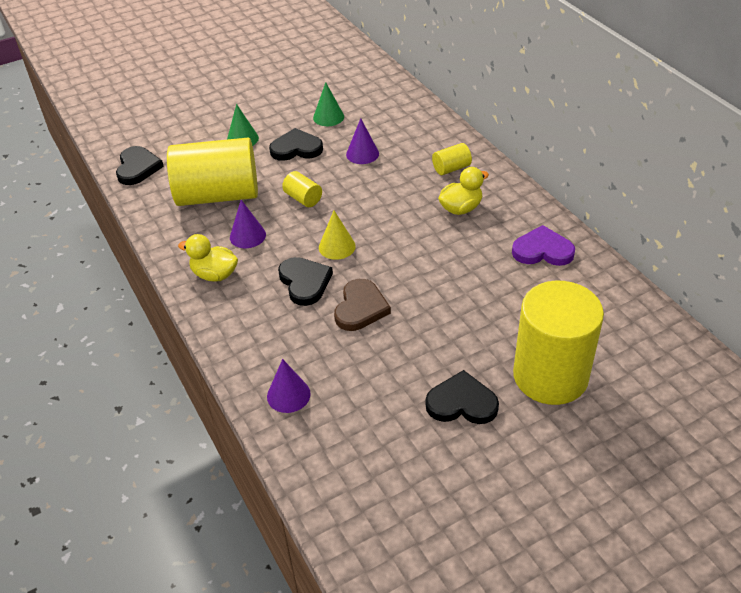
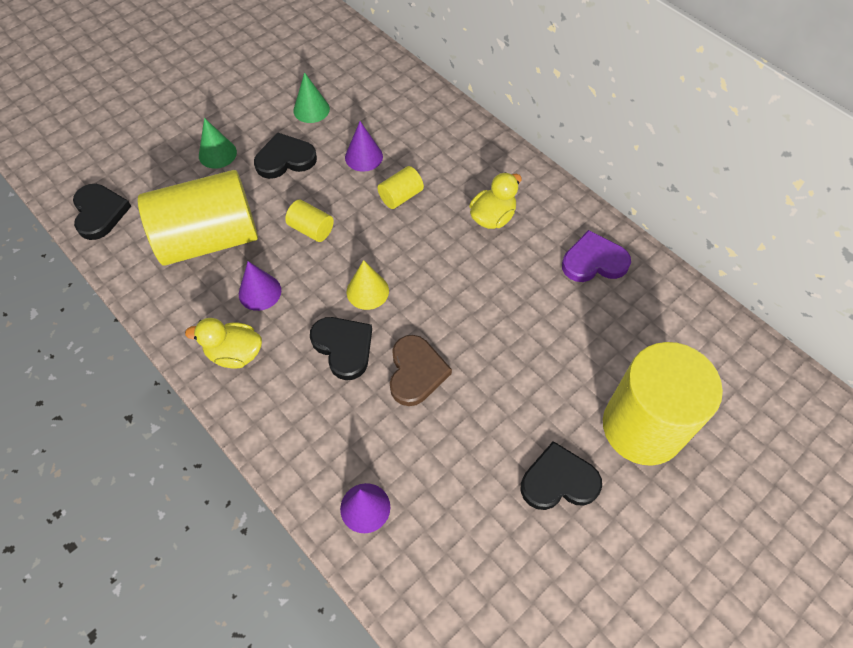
camera: 15 degrees left, 15 degrees up
yellow cylinder [432,143,472,175] -> yellow cylinder moved to [377,166,424,209]

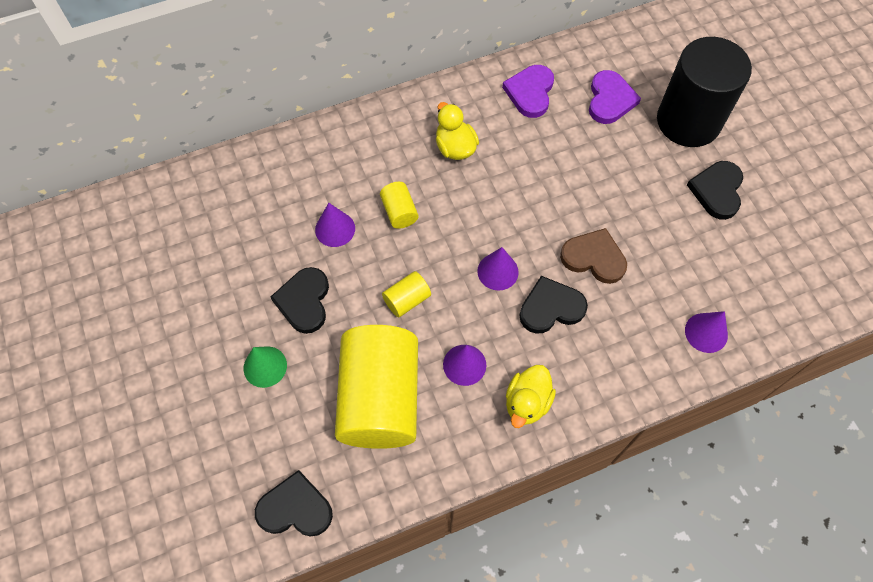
camera: 70 degrees left, 5 degrees up
green cone [293,72,330,123] -> none
yellow cone [347,260,389,310] -> purple cone [477,247,519,291]
yellow cylinder [603,342,723,466] -> black cylinder [657,37,752,147]
none -> purple heart [589,70,641,124]

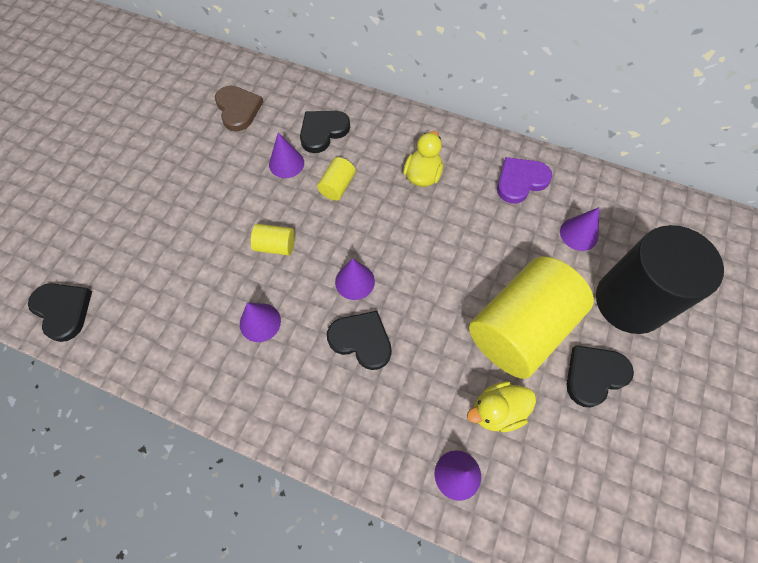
camera: 45 degrees right, 0 degrees up
green cone [244,346,287,388] -> none
black heart [271,267,329,334] -> black heart moved to [300,111,350,153]
yellow cylinder [335,325,418,449] -> yellow cylinder moved to [469,256,594,379]
yellow duck [506,365,556,428] -> yellow duck moved to [467,381,536,432]
brown heart [560,228,627,284] -> brown heart moved to [215,86,263,132]
purple heart [589,70,641,124] -> purple cone [560,207,599,251]

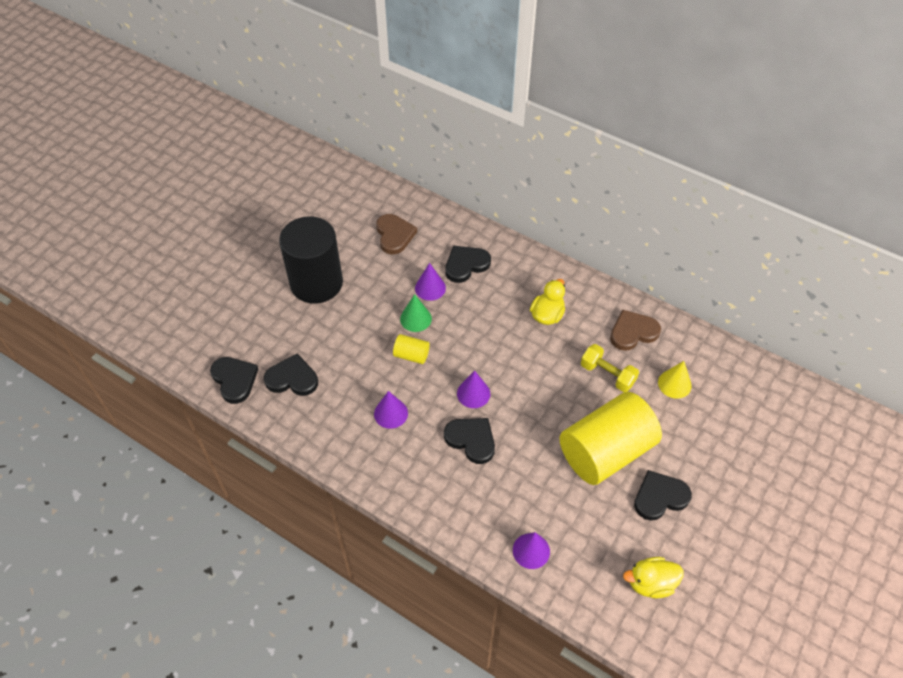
camera: 10 degrees right, 10 degrees down
yellow cylinder [317,157,356,201] -> none
yellow duck [467,381,536,432] -> yellow duck moved to [623,557,684,598]
purple heart [497,157,552,204] -> brown heart [610,310,661,351]
purple cone [560,207,599,251] -> yellow cone [658,361,692,399]
black cylinder [596,225,724,334] -> black cylinder moved to [279,216,343,304]
none -> black heart [264,353,318,396]
none -> green cone [400,294,432,332]
none -> yellow dumbbell [581,344,639,392]

